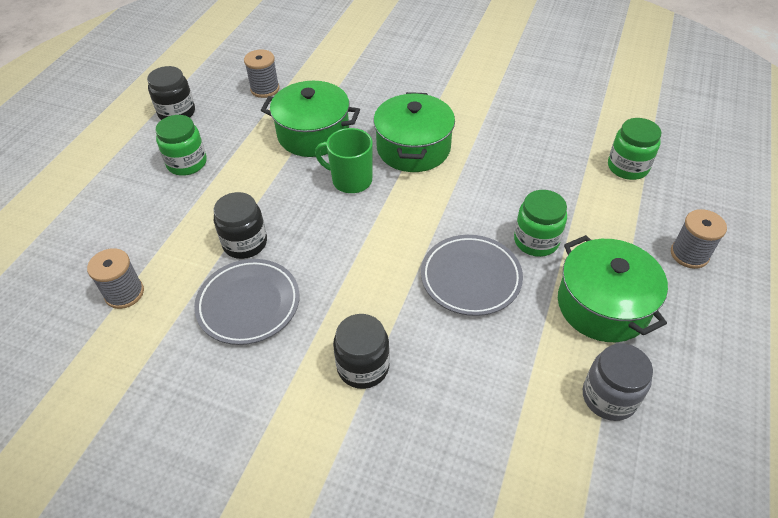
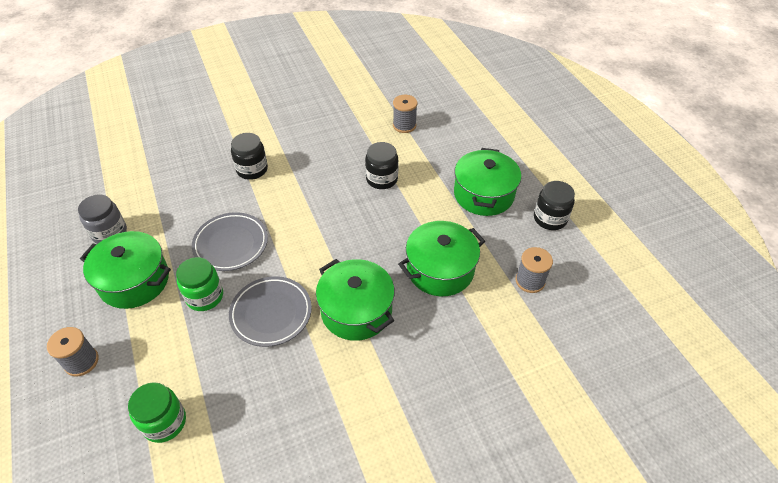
camera: 135 degrees right, 0 degrees up
green jar [155,115,207,176] -> green pot [454,148,521,216]
grey plate [194,259,300,345] -> grey plate moved to [229,276,312,347]
green mug [315,128,373,193] -> none

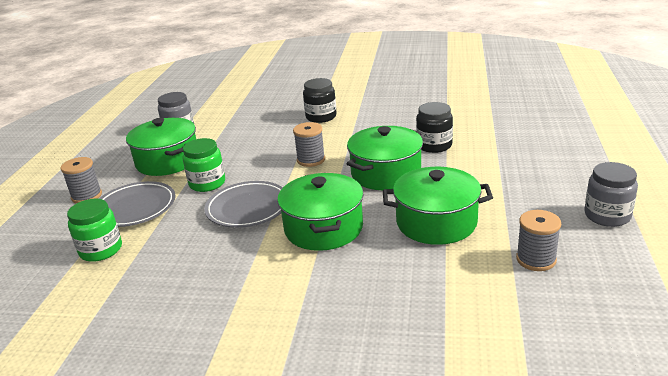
camera: 35 degrees right, 20 degrees down
grey plate [192,212,268,271] -> grey plate moved to [99,181,176,227]
grey spool [393,95,418,133] -> grey spool moved to [293,122,325,167]
green pot [454,148,521,216] -> green pot moved to [347,126,423,190]
black jar [534,181,575,230] -> grey jar [584,162,638,227]

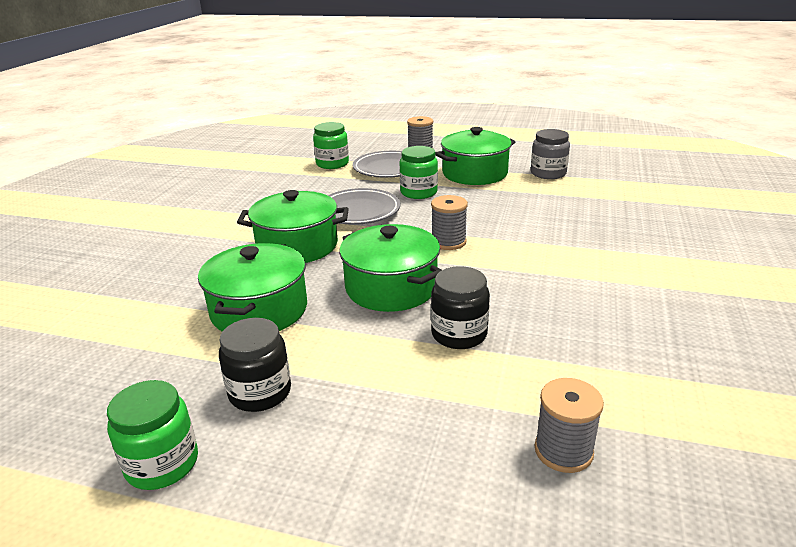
camera: 95 degrees right, 0 degrees up
black jar [303,78,337,123] -> black jar moved to [219,318,291,412]
grey spool [516,210,561,271] -> grey spool moved to [535,378,604,473]
grey jar [584,162,638,227] -> green jar [107,380,198,490]

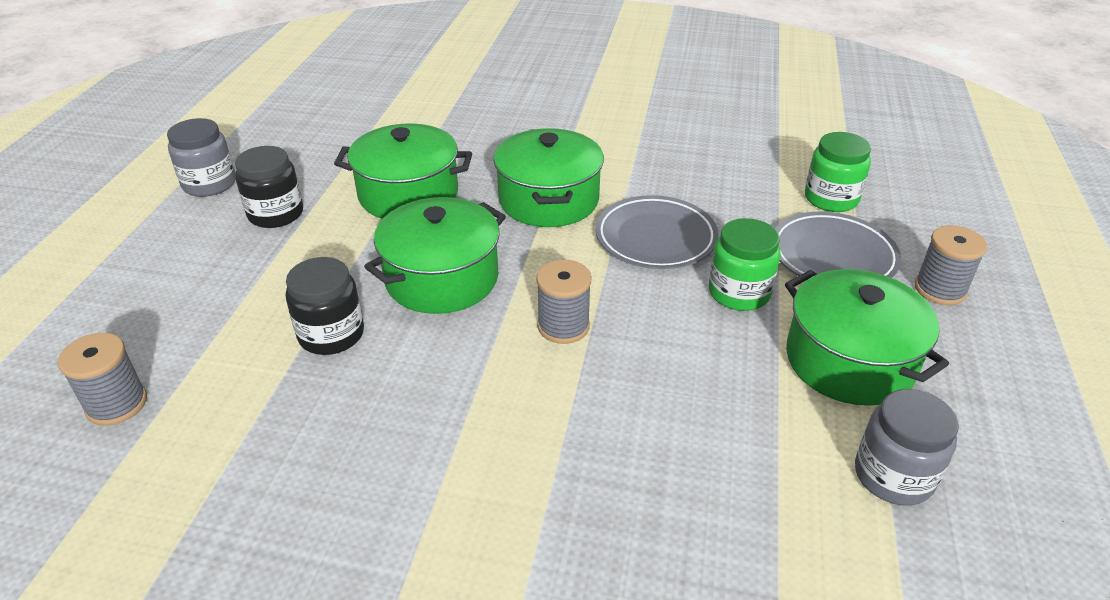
camera: 85 degrees right, 10 degrees up
green jar [107,380,198,490] -> grey jar [167,118,235,197]

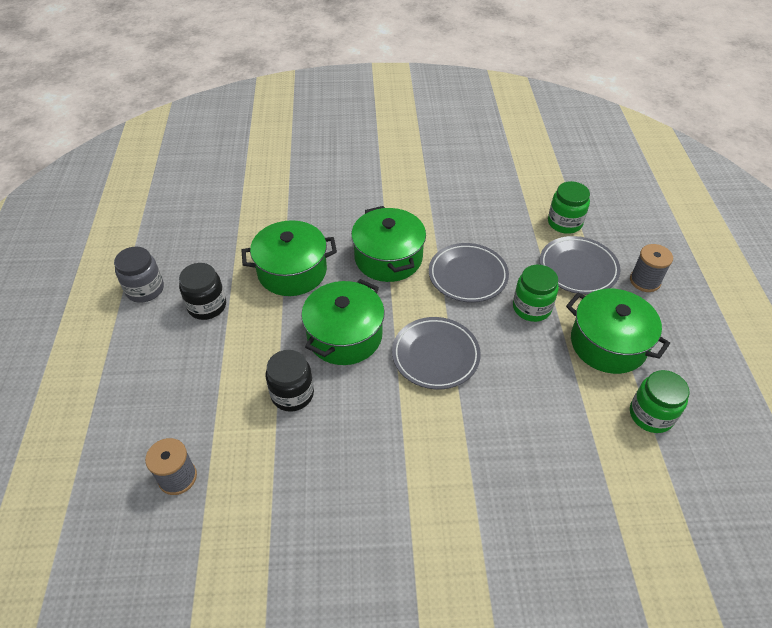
camera: 15 degrees left, 10 degrees up
grey spool [536,260,592,344] -> grey plate [392,317,481,389]
grey jar [855,389,959,506] -> green jar [630,370,690,433]

